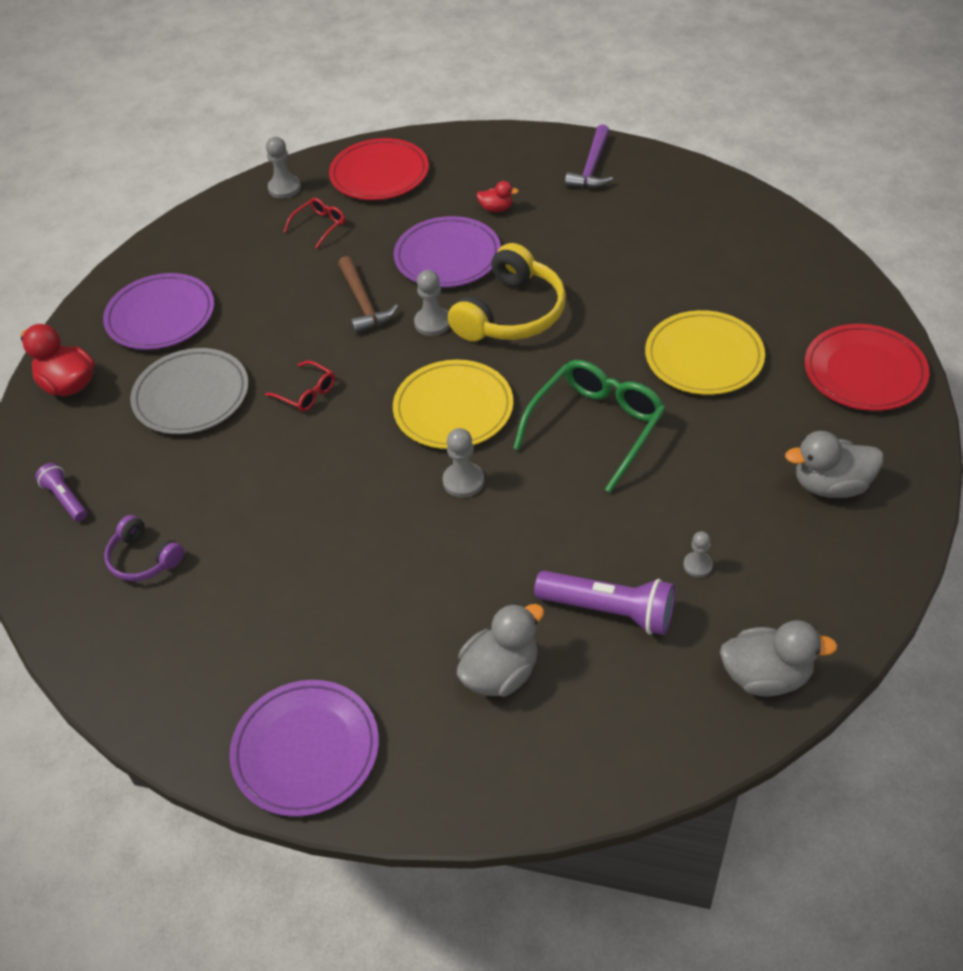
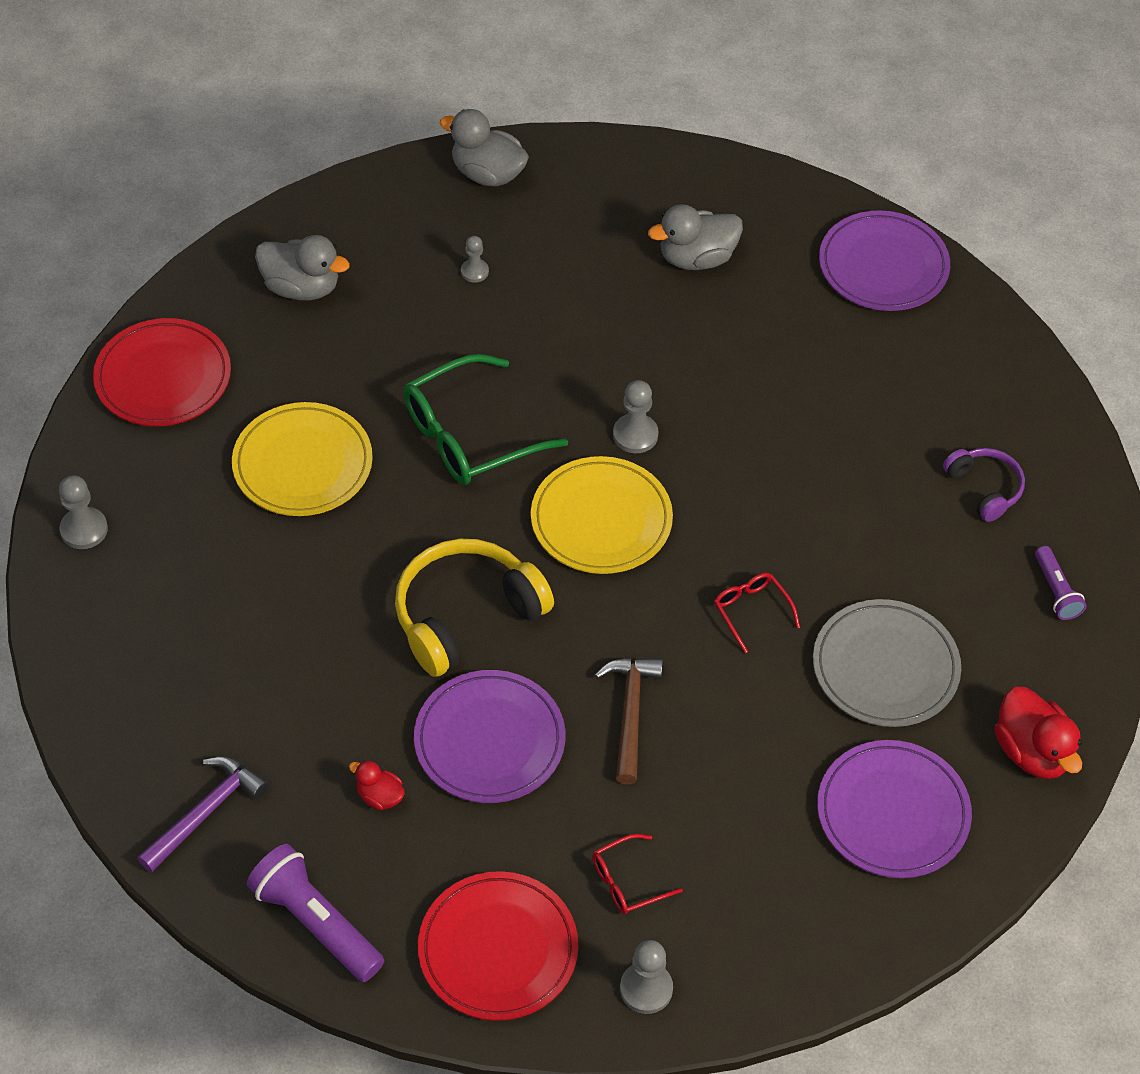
camera: 160 degrees left, 5 degrees up
grey pawn [414,270,450,336] -> grey pawn moved to [59,475,108,549]
purple flashlight [534,571,675,635] -> purple flashlight moved to [247,844,384,982]

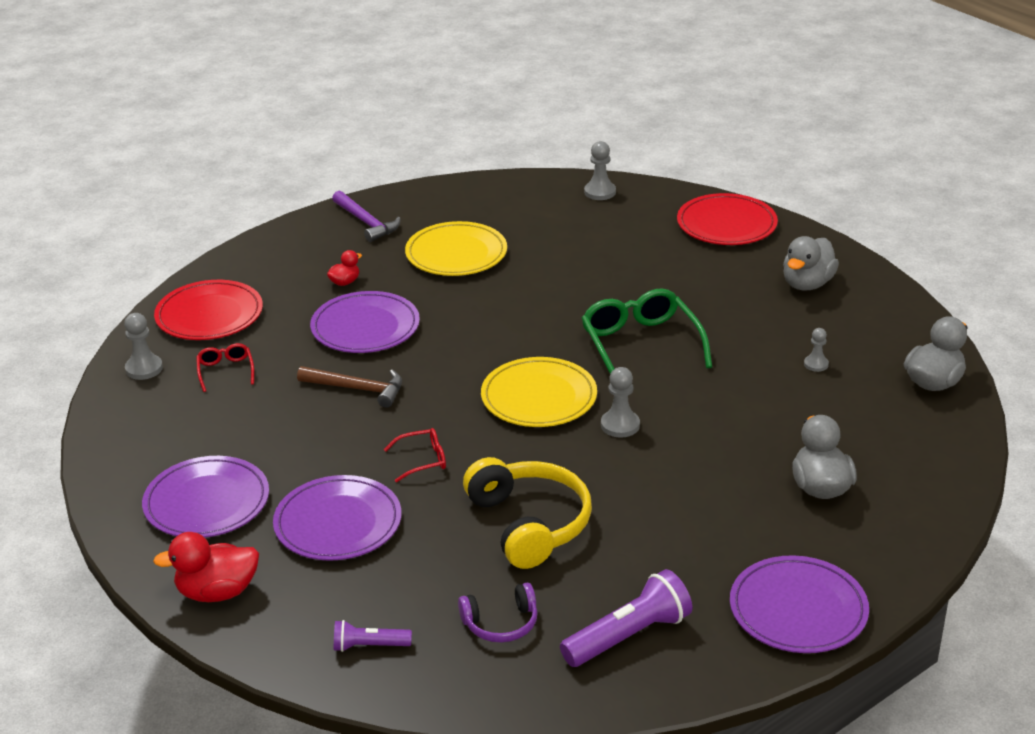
camera: 105 degrees right, 20 degrees down
yellow plate [232,402,373,516] -> yellow plate moved to [405,221,507,276]
purple flashlight [247,844,384,982] -> purple flashlight moved to [560,569,692,667]
yellow headphones [395,539,554,677] -> yellow headphones moved to [463,457,592,569]
grey plate [813,599,961,727] -> purple plate [273,475,401,561]

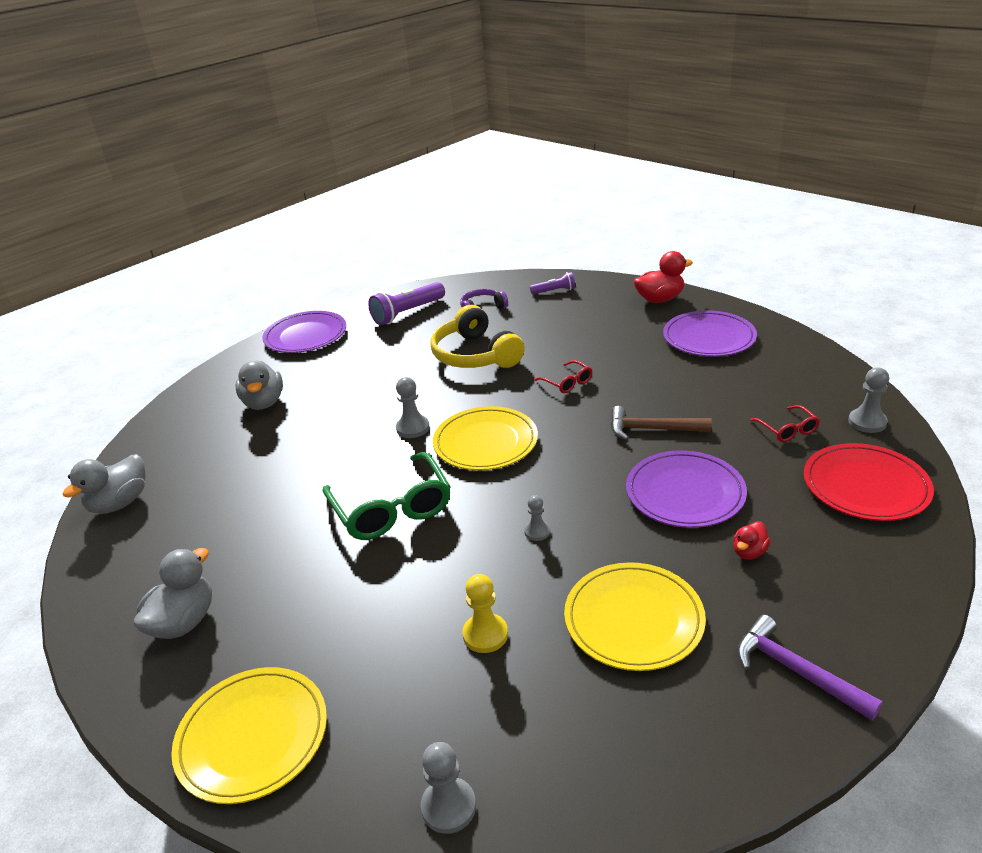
camera: 175 degrees right, 0 degrees up
purple plate [273,475,401,561] -> none
red glasses [384,428,446,482] -> red glasses turned 105 degrees counterclockwise [534,360,593,393]
red plate [677,193,778,245] -> yellow plate [171,667,327,804]
grey pawn [804,328,829,372] -> grey pawn moved to [524,495,550,541]
none -> yellow pawn [462,574,508,653]

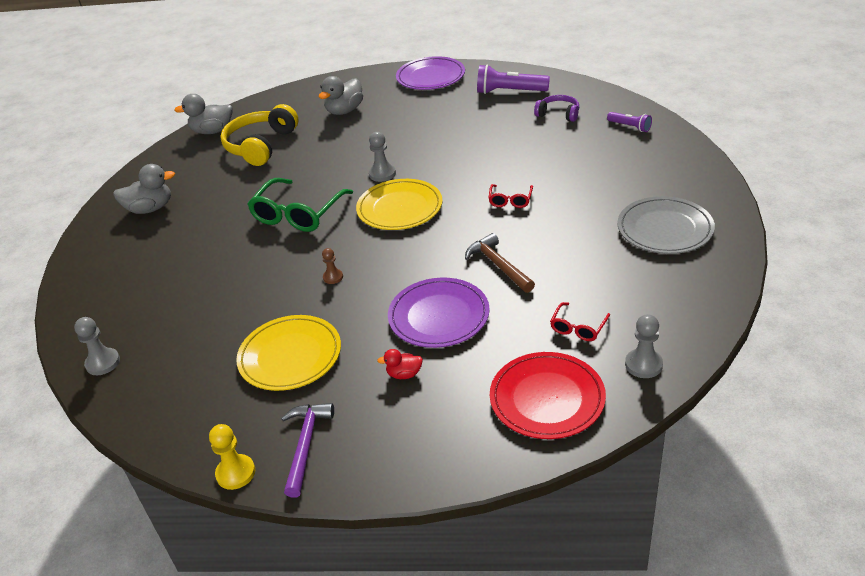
camera: 50 degrees right, 5 degrees up
yellow plate [171,667,327,804] -> none
yellow headphones [430,305,525,368] -> yellow headphones moved to [220,104,298,166]
yellow pawn [462,574,508,653] -> yellow pawn moved to [209,424,255,490]
grey pawn [524,495,550,541] -> brown pawn [322,248,343,284]
red duck [633,251,693,303] -> none
purple plate [663,311,757,357] -> grey plate [617,196,715,254]

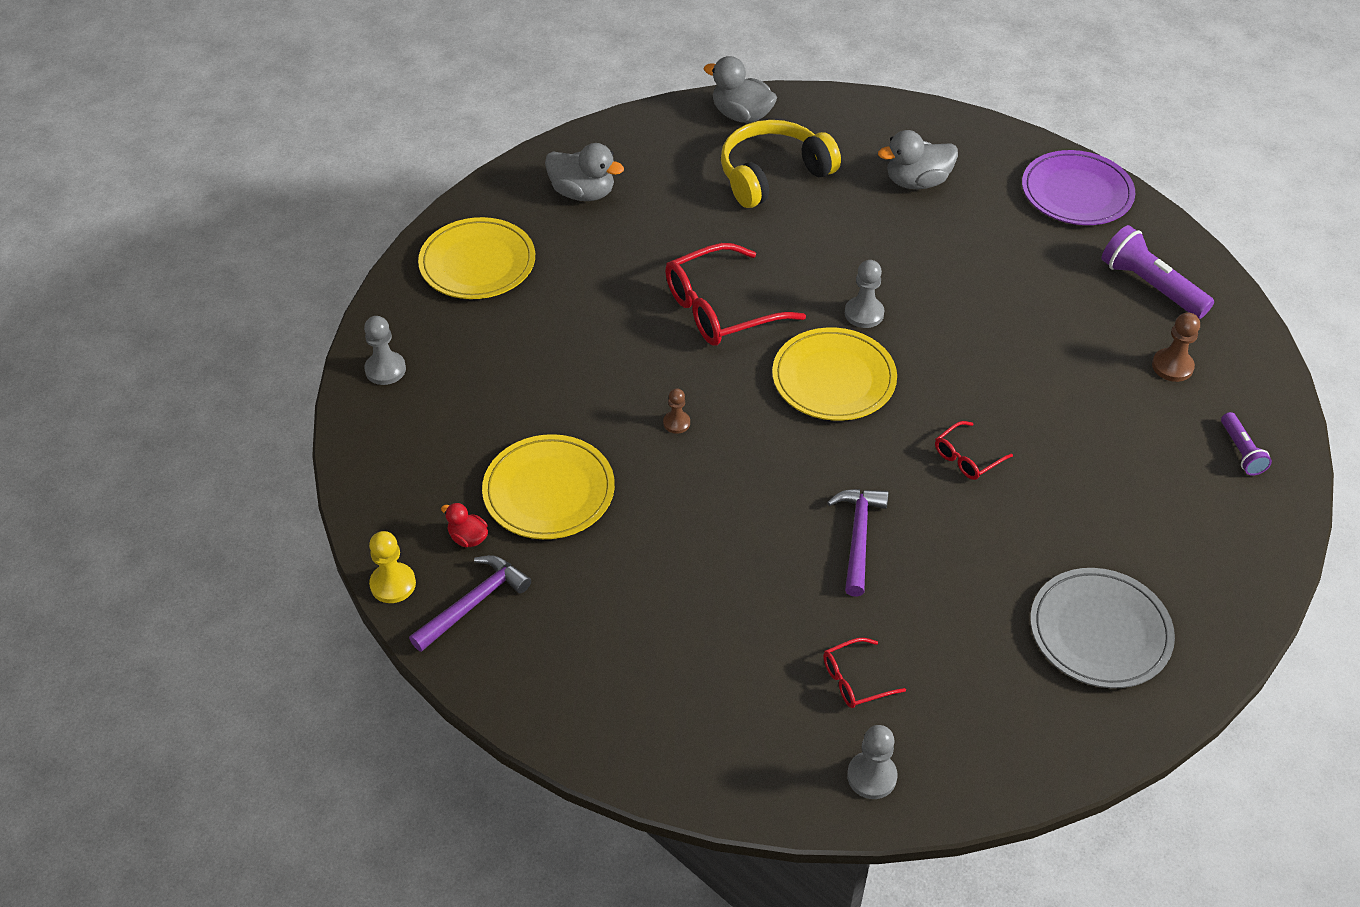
camera: 35 degrees right, 10 degrees up
green glasses [247,178,353,232] -> red glasses [665,243,806,346]
red duck [377,349,423,379] -> red duck moved to [441,503,488,547]
purple plate [388,278,490,348] -> none
brown hammer [465,233,535,293] -> purple hammer [827,489,888,597]
red plate [490,352,606,439] -> none
purple headphones [534,95,579,122] -> brown pawn [1152,312,1200,382]
none -> yellow plate [418,217,535,299]

